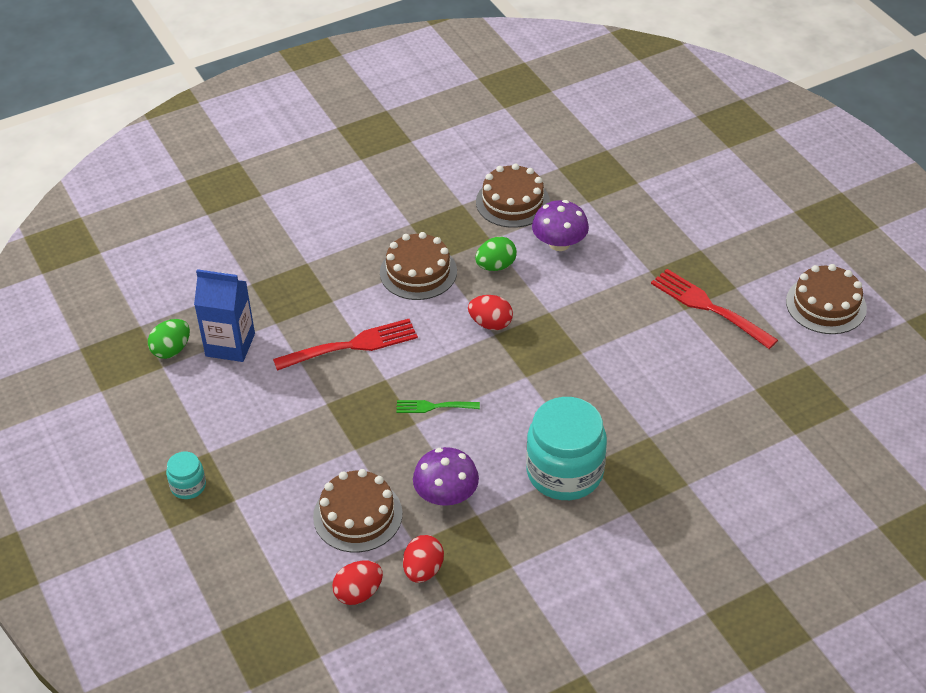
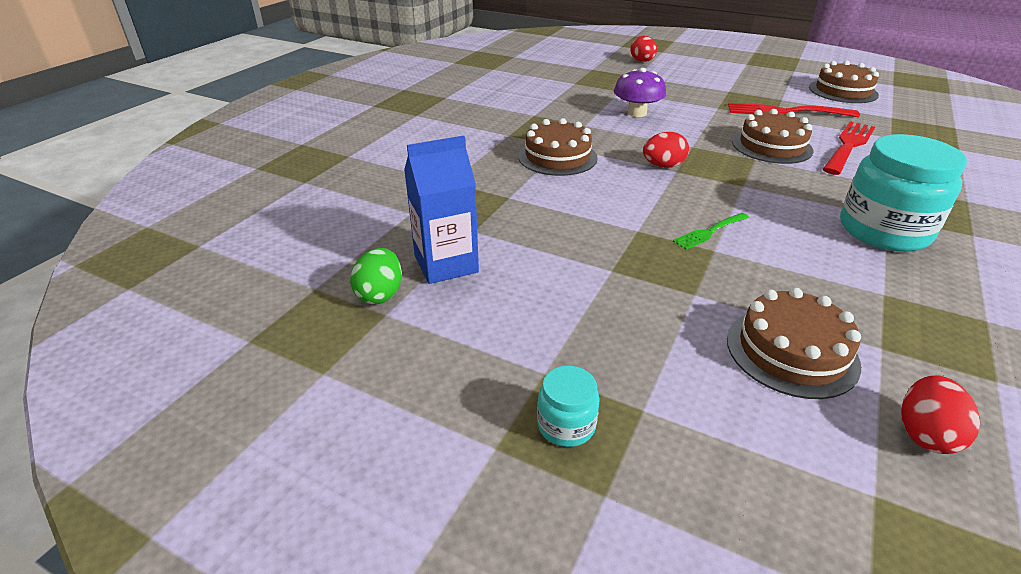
camera: 35 degrees left, 10 degrees down
red fork [273,319,418,371] -> red fork moved to [823,121,875,175]
red egg [403,535,444,583] -> red egg moved to [630,35,657,62]
purple mushroom [413,447,479,506] -> none
green egg [475,237,517,271] -> none
brown cake [476,163,550,228] -> brown cake moved to [732,109,813,164]

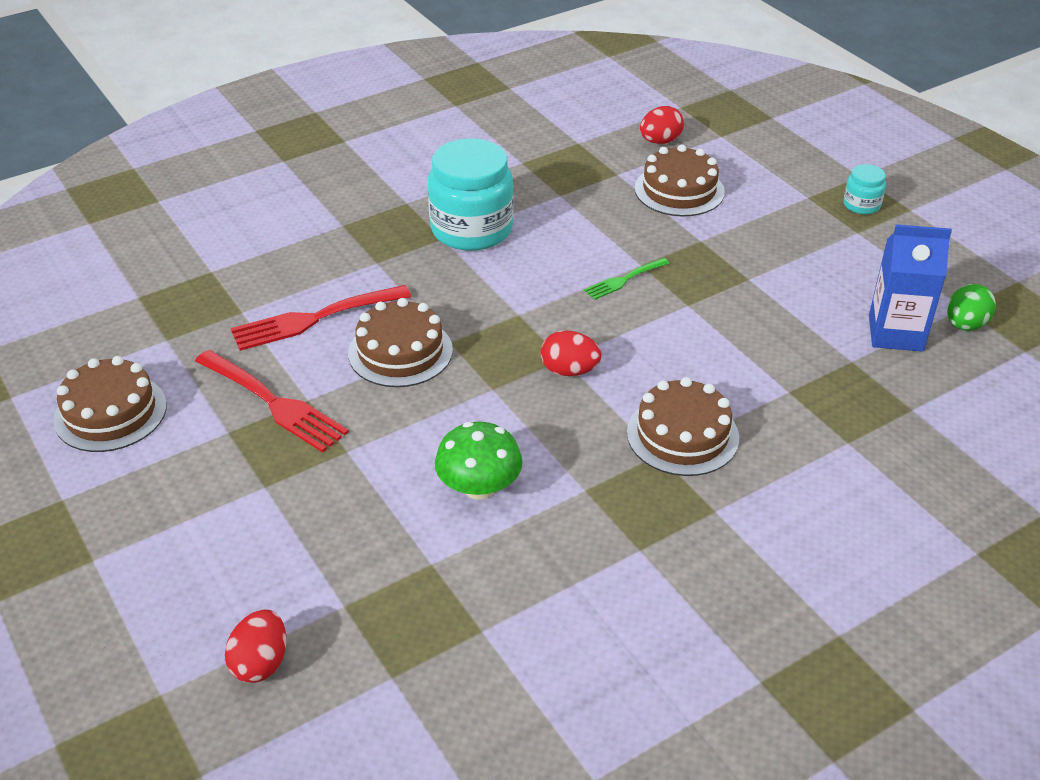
camera: 150 degrees left, 5 degrees up
purple mushroom [614,68,666,117] -> green mushroom [435,422,523,499]
green fork [673,213,749,250] -> green fork turned 150 degrees clockwise [584,258,670,300]

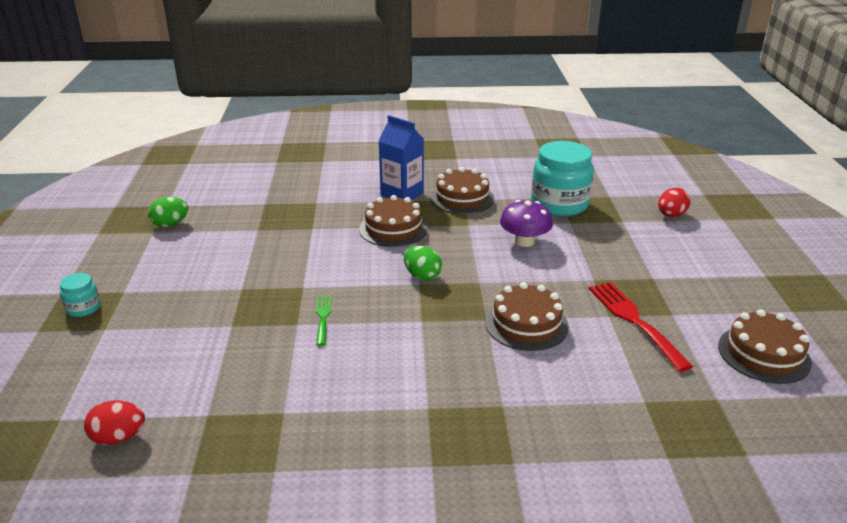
camera: 150 degrees left, 10 degrees down
red fork [231,285,411,351] -> none
turquoise jar [428,138,514,251] -> turquoise jar moved to [531,141,594,216]
green mushroom [435,422,523,499] -> purple mushroom [500,200,553,247]
red egg [541,330,601,376] -> green egg [404,246,442,281]
green fork [584,258,670,300] -> green fork turned 90 degrees counterclockwise [316,295,332,346]
brown cake [635,144,725,216] -> brown cake moved to [430,167,494,214]
blue carton [869,224,952,352] -> blue carton moved to [378,115,424,200]

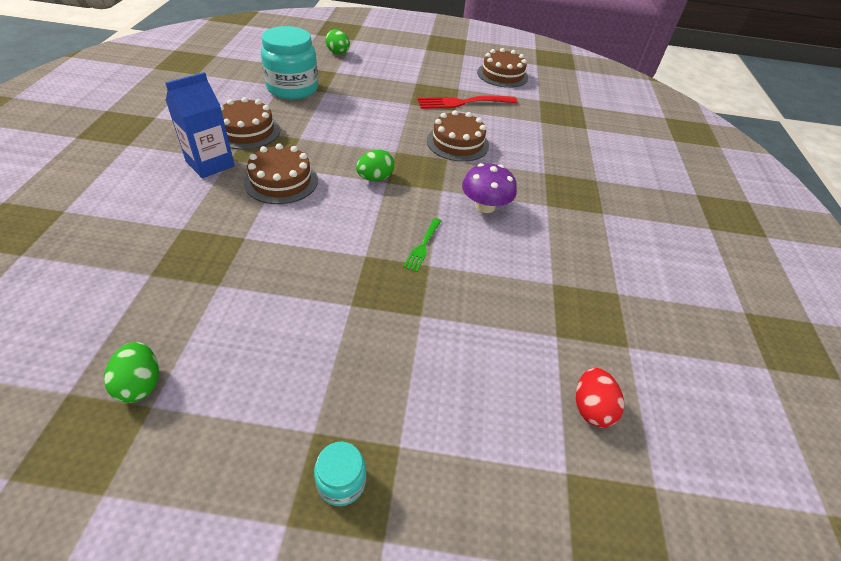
camera: 85 degrees left, 15 degrees up
green fork [316,295,332,346] -> green fork turned 75 degrees counterclockwise [403,218,442,272]
purple mushroom [500,200,553,247] -> purple mushroom moved to [462,163,517,213]
red egg [658,188,690,217] -> green egg [325,29,350,54]

